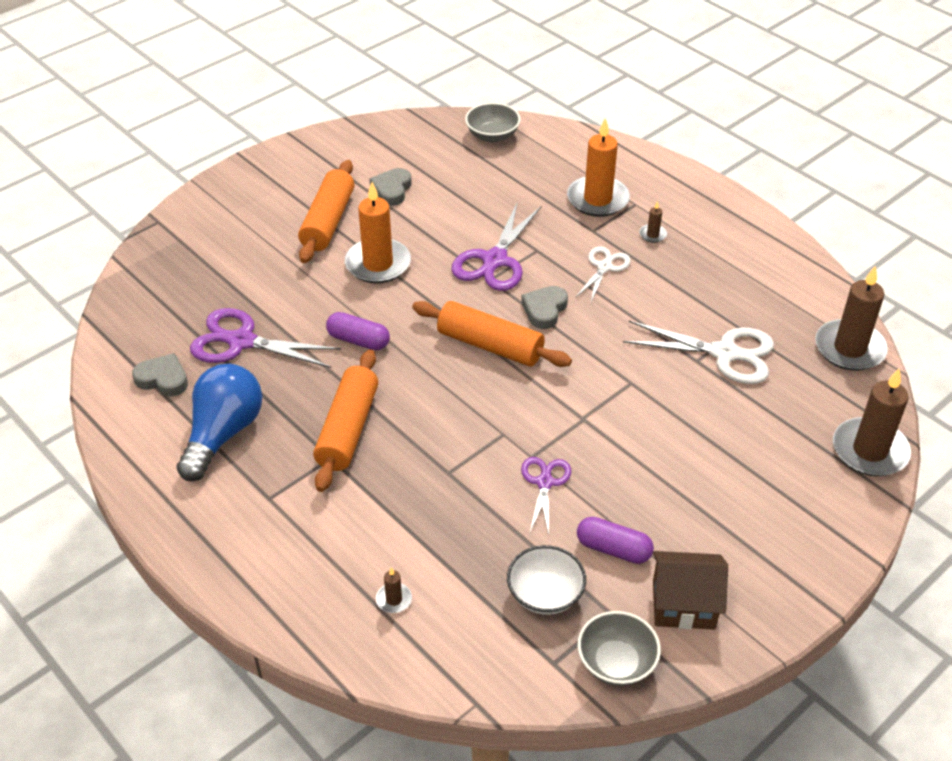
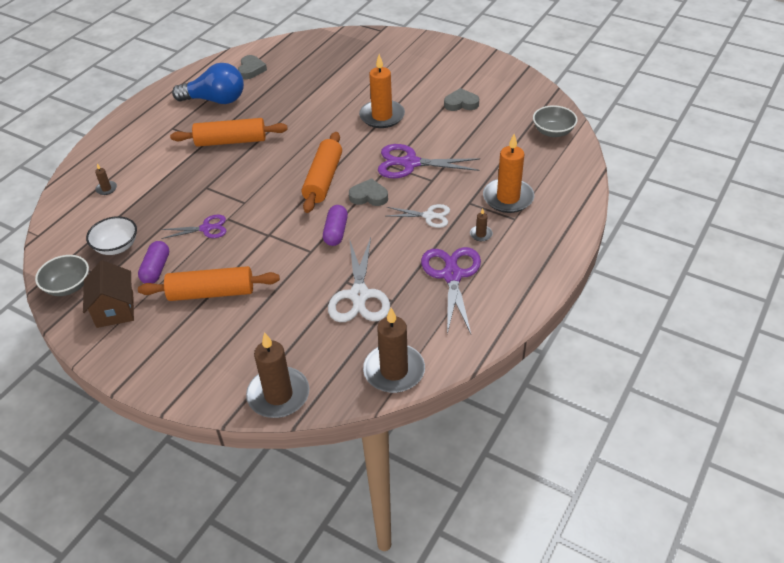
camera: 75 degrees right, 0 degrees up
purple scissors [190,308,341,368] -> purple scissors moved to [421,247,481,334]
orange rolling pin [298,160,355,263] -> orange rolling pin moved to [138,266,280,301]
purple capsule [326,312,390,350] -> purple capsule moved to [323,205,348,246]

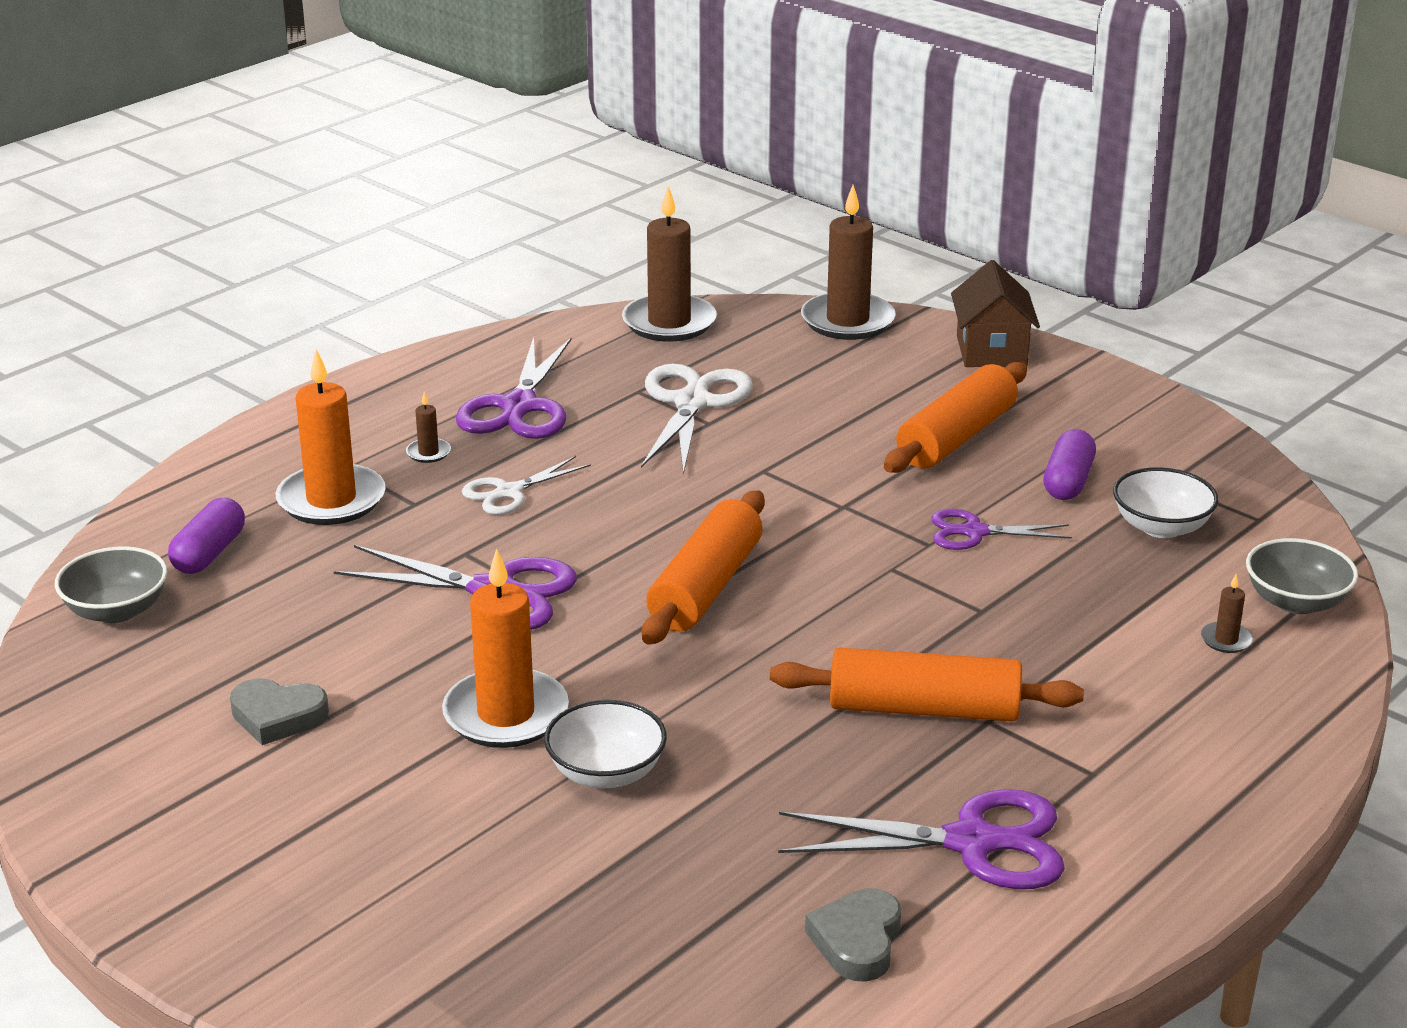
camera: 170 degrees left, 15 degrees down
grey bowl [35,255,89,296] -> grey bowl moved to [1246,538,1358,614]
brown house [83,260,134,328] -> brown house moved to [951,260,1040,367]
orange rolling pin [138,266,280,301] -> orange rolling pin turned 60 degrees counterclockwise [884,362,1027,473]
blue light bulb [172,63,244,104] -> purple scissors [778,789,1065,889]
purple capsule [323,205,348,246] -> purple capsule moved to [168,498,245,574]
grey heart [349,178,388,206] -> none
white scissors [387,204,450,228] -> white scissors turned 60 degrees counterclockwise [462,456,591,515]
none -> white bowl [544,700,667,788]

